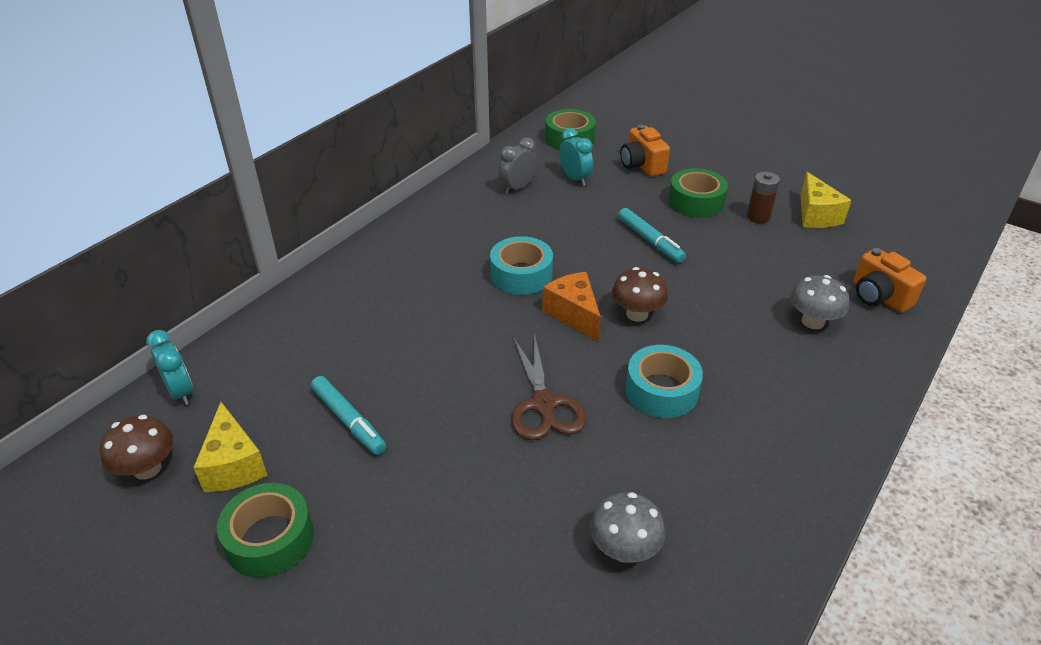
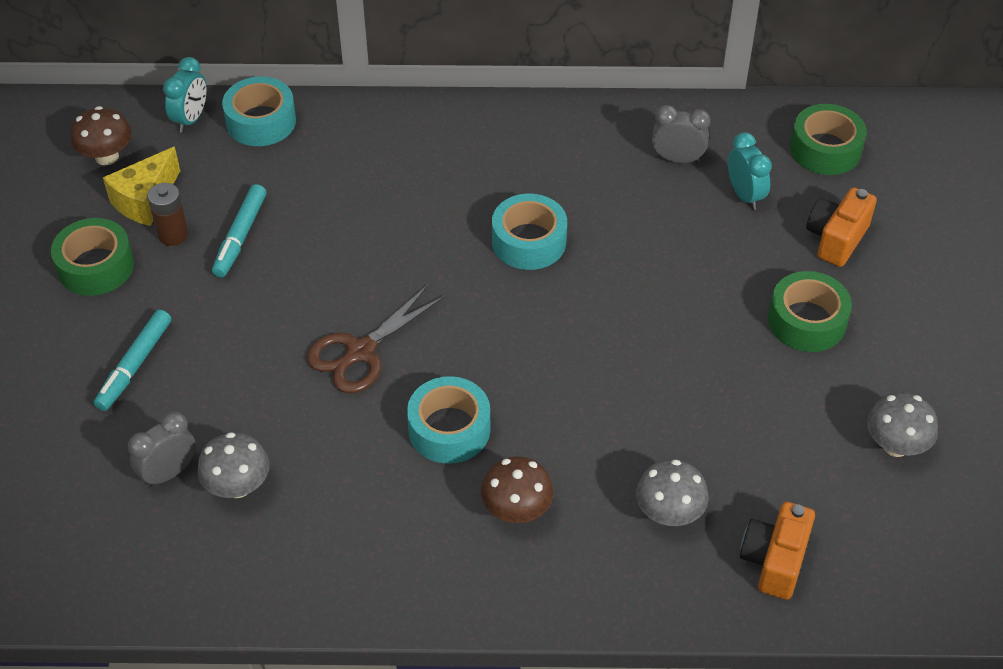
camera: 55 degrees right, 10 degrees up
orange cheese [542,272,601,342] -> none
turquoise clock [559,128,593,186] -> turquoise clock turned 45 degrees counterclockwise [728,132,772,210]
brown mushroom [612,267,668,322] -> brown mushroom moved to [481,456,554,523]
turquoise marker [618,208,686,263] -> turquoise marker moved to [94,310,171,411]
brown battery [747,172,780,223] -> brown battery moved to [147,183,189,246]
yellow cheese [800,172,851,228] -> grey mushroom [867,392,938,457]
none -> grey clock [128,412,196,487]
none -> turquoise tape [222,77,296,146]

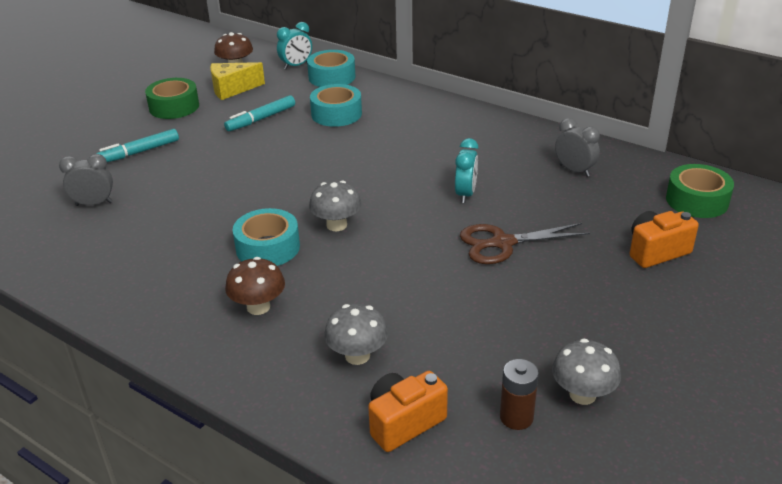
camera: 35 degrees right, 15 degrees down
brown battery [147,183,189,246] -> brown battery moved to [500,359,539,430]
grey mushroom [197,432,270,498] -> grey mushroom moved to [309,180,362,231]
brown scissors [307,284,446,393] -> brown scissors moved to [460,223,590,264]
turquoise tape [492,194,567,270] -> turquoise tape moved to [310,84,362,127]
turquoise clock [728,132,772,210] -> turquoise clock moved to [455,138,479,203]
green tape [768,271,852,352] -> none

